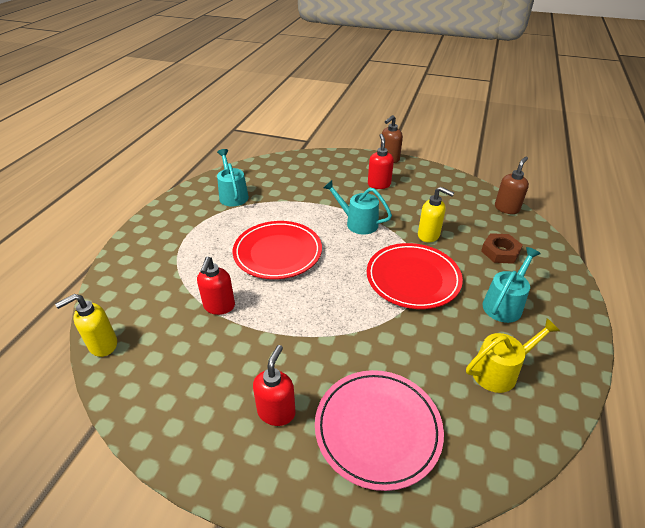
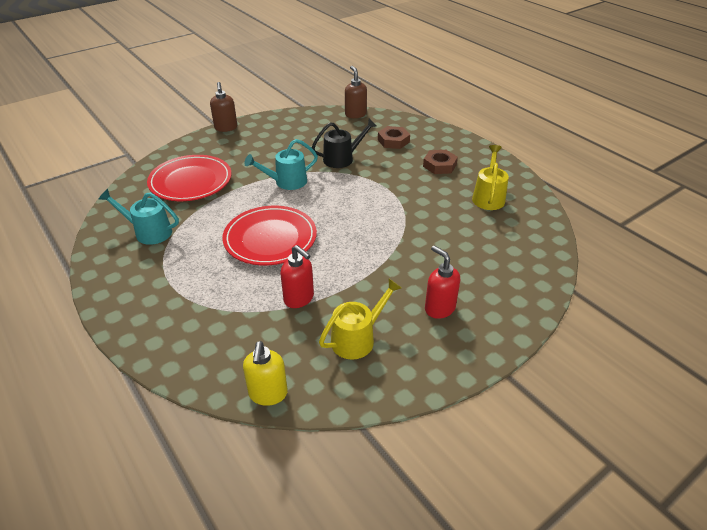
camera: 55 degrees left, 0 degrees up
pink plate [315,370,444,491] -> none
red plate [367,243,463,309] -> red plate moved to [147,155,232,201]
red soap dispenser [368,134,394,189] -> none
yellow soap dispenser [418,187,454,243] -> black watering can [311,118,377,168]
turquoise watering can [483,247,541,323] -> brown nut [423,150,458,174]
none -> yellow watering can [319,279,401,360]

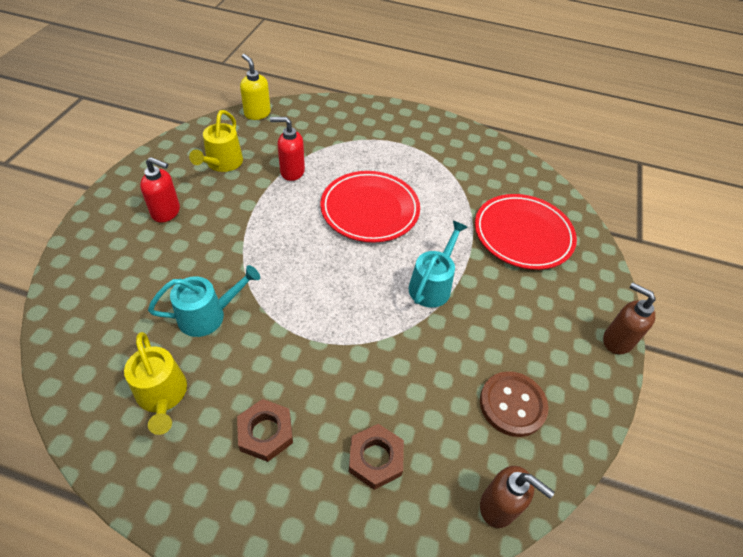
camera: 140 degrees right, 10 degrees up
turquoise watering can [99,189,179,245] -> turquoise watering can moved to [148,265,260,337]
black watering can [311,118,377,168] -> none
none -> brown button [480,371,548,437]

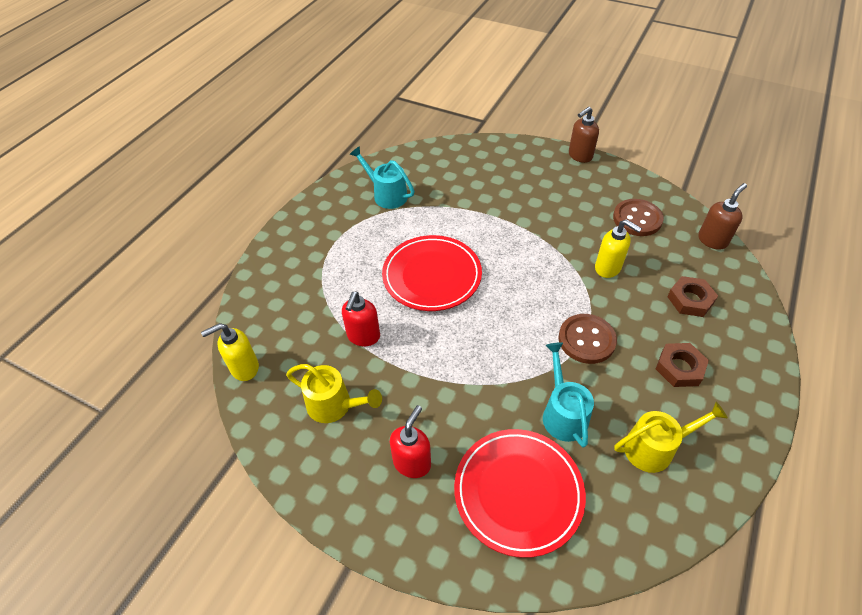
camera: 75 degrees left, 0 degrees up
turquoise watering can [409,221,468,308] -> turquoise watering can moved to [349,146,414,209]
red plate [475,194,577,270] -> red plate moved to [454,429,586,558]
none -> brown button [559,314,617,364]
none -> yellow soap dispenser [595,219,642,278]

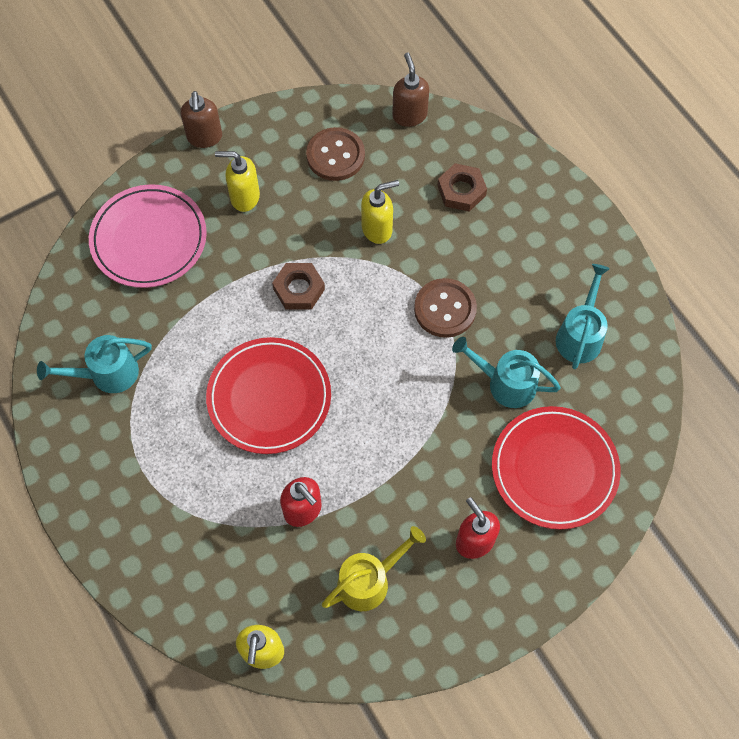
camera: 60 degrees left, 15 degrees up
yellow watering can [614,402,728,473] -> turquoise watering can [556,264,610,369]
brown nut [656,343,709,387] -> brown nut moved to [272,263,325,310]
none -> pink plate [89,184,207,288]
none -> yellow soap dispenser [215,151,260,212]

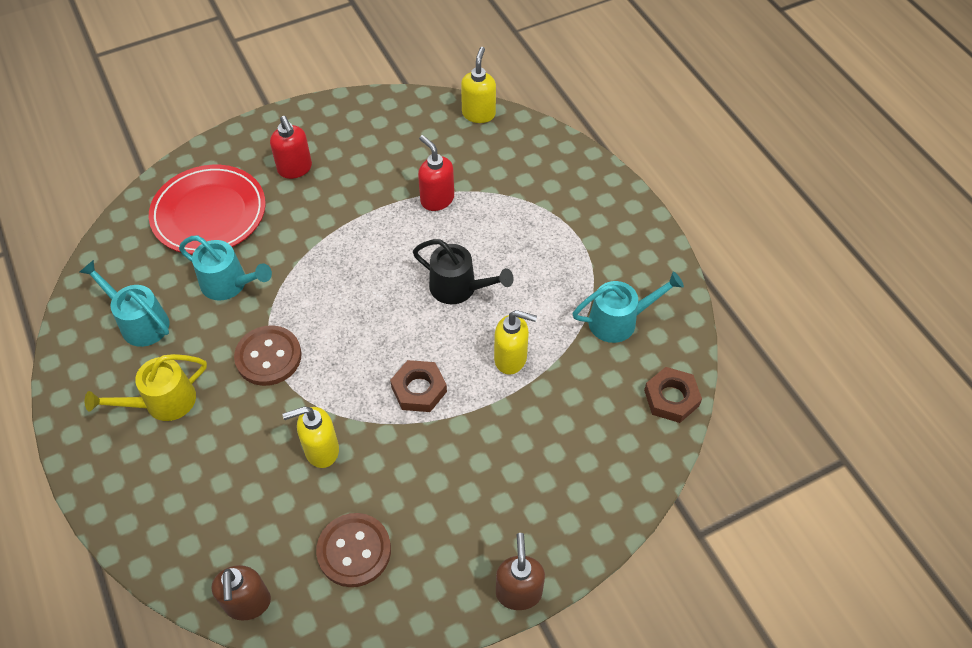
camera: 175 degrees left, 10 degrees down
pink plate [89,184,207,288] -> none
red plate [206,337,331,454] -> black watering can [413,239,514,304]
yellow soap dispenser [215,151,260,212] -> yellow soap dispenser moved to [494,310,537,375]
yellow watering can [322,526,426,611] -> yellow watering can moved to [85,354,207,421]
brown nut [437,163,487,212] -> brown nut moved to [644,367,702,423]
turquoise watering can [556,264,610,369] -> turquoise watering can turned 105 degrees clockwise [80,260,169,347]

